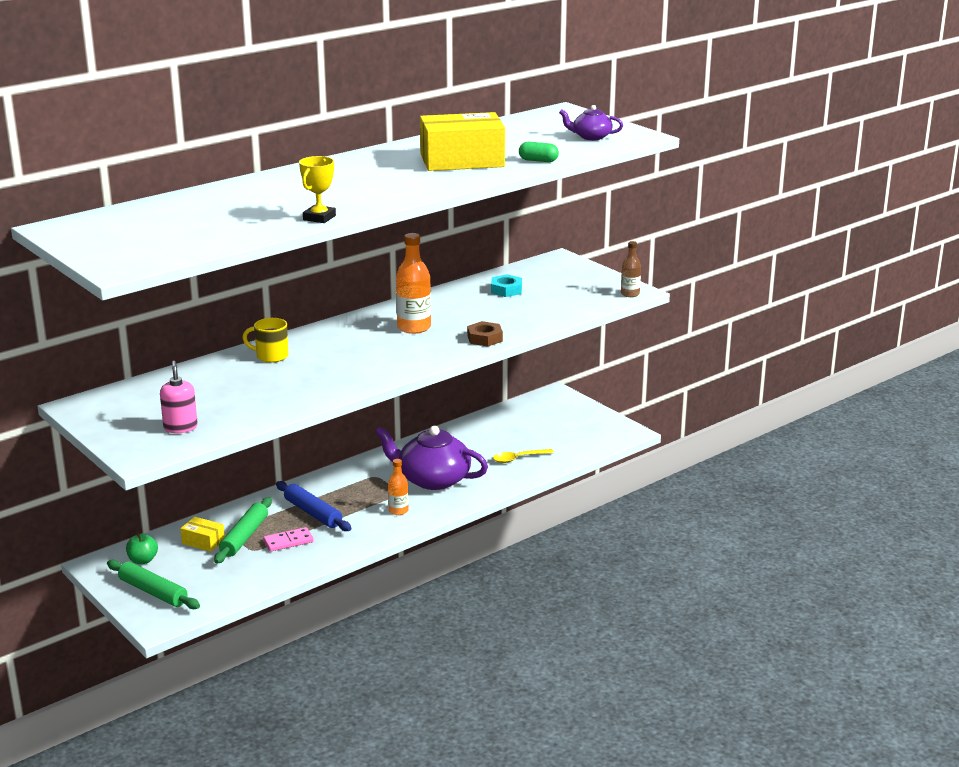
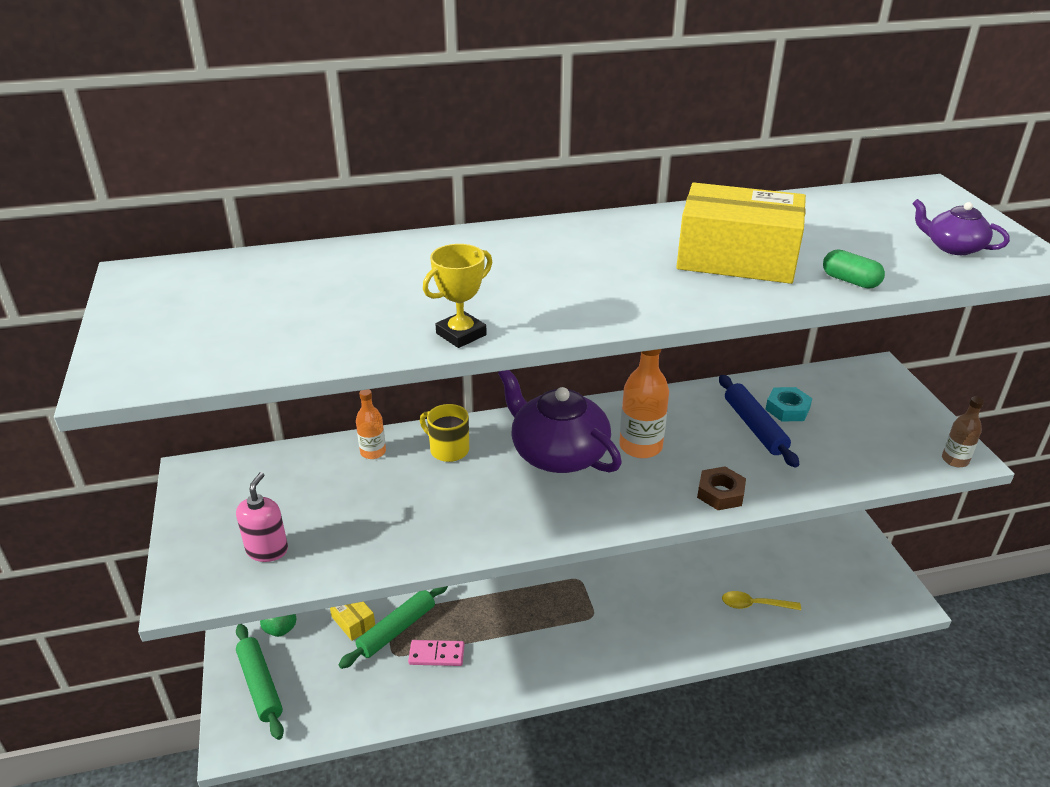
camera: 25 degrees right, 10 degrees up
blue rolling pin [276,481,351,531] -> blue rolling pin moved to [719,375,799,468]
purple teapot [375,426,488,490] -> purple teapot moved to [498,370,622,473]
orange bottle [388,459,408,515] -> orange bottle moved to [356,389,386,459]

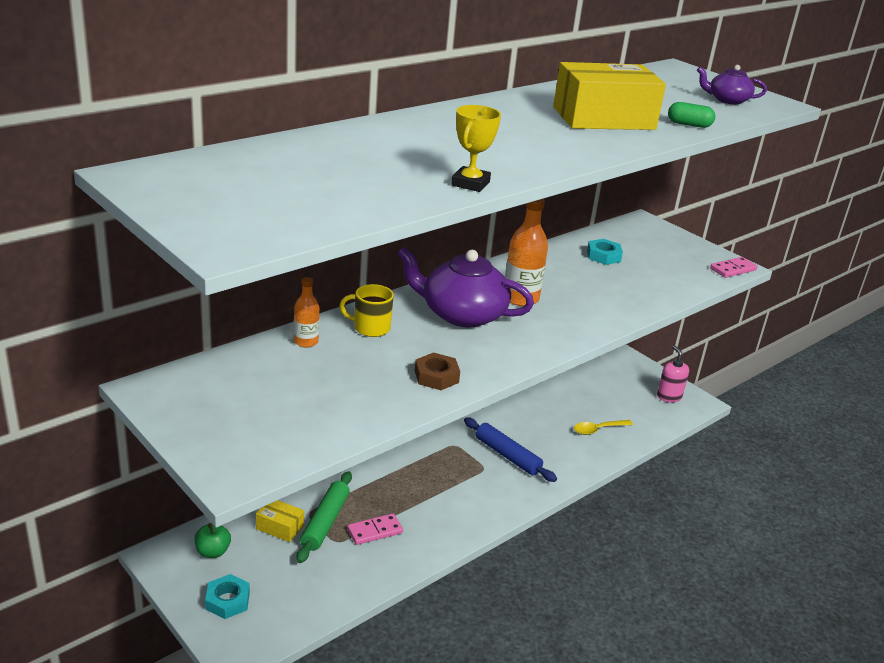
camera: 30 degrees left, 5 degrees down
pink soap dispenser [236,472,288,562] -> pink soap dispenser moved to [657,345,689,402]
green rolling pin [236,624,284,740] -> turquoise nut [205,574,250,619]
brown nut [697,466,746,510] -> brown nut moved to [415,353,460,390]
blue rolling pin [719,375,799,468] -> blue rolling pin moved to [464,417,557,482]
brown bottle [942,396,984,467] -> pink domino [710,257,758,278]

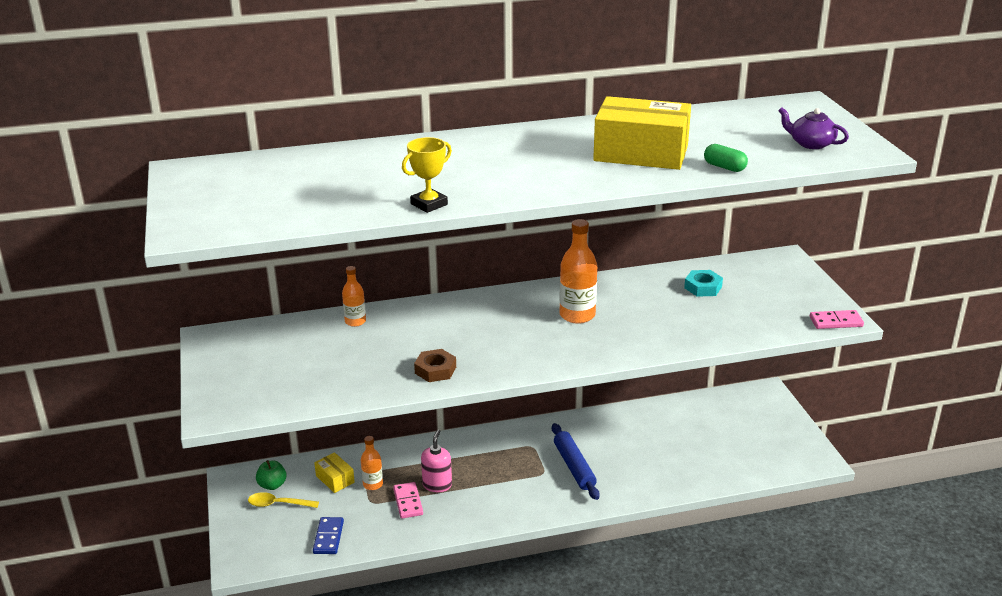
camera: 30 degrees right, 0 degrees up
turquoise nut [205,574,250,619] -> none
green rolling pin [297,471,352,563] -> orange bottle [361,436,383,490]
yellow mug [339,284,394,337] -> none
pink domino [347,513,403,545] -> pink domino turned 75 degrees clockwise [393,482,423,519]
purple teapot [397,247,534,328] -> none
yellow spoon [574,420,633,435] -> yellow spoon moved to [248,492,319,508]
pink soap dispenser [657,345,689,402] -> pink soap dispenser moved to [421,429,452,492]
none -> blue domino [313,517,344,554]

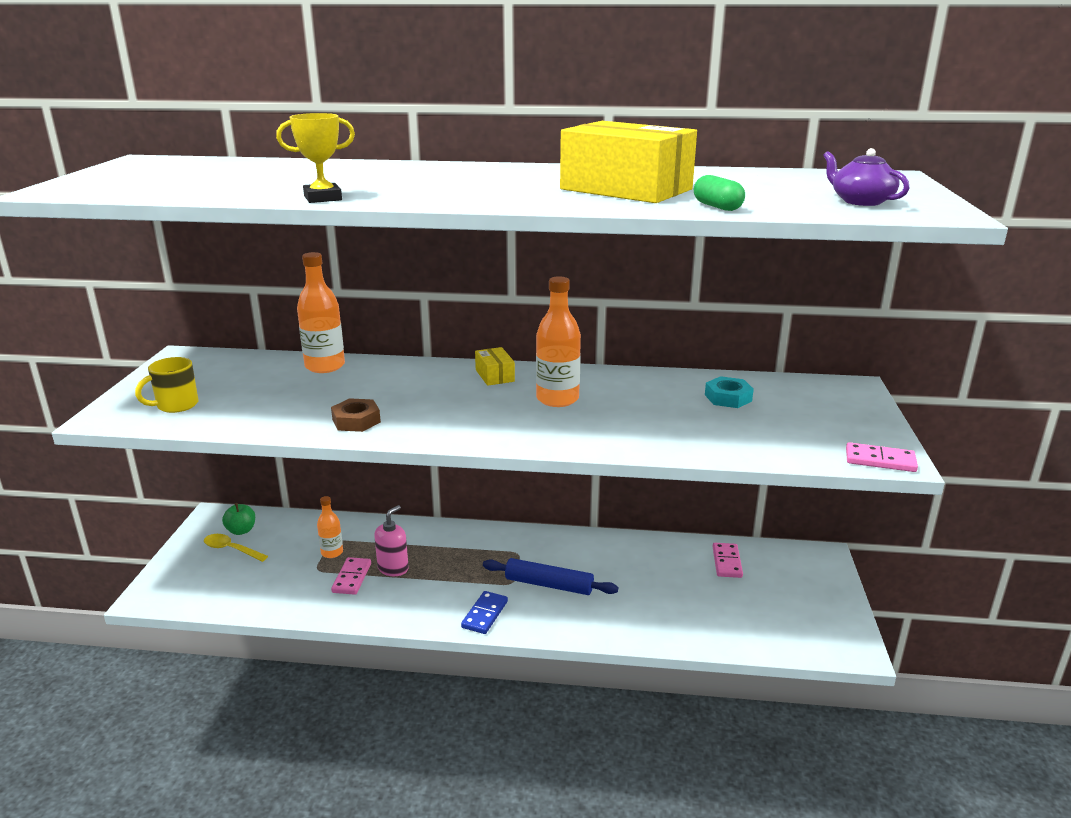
camera: 20 degrees right, 5 degrees down
blue domino [313,517,344,554] -> blue domino moved to [461,591,508,634]
yellow box [314,452,355,493] -> yellow box moved to [475,347,515,386]
orange bottle [342,266,366,327] -> orange bottle [297,252,345,373], size x1.70
blue rolling pin [552,423,600,500] -> blue rolling pin turned 75 degrees counterclockwise [483,558,618,595]
none -> yellow mug [135,357,199,413]
none -> pink domino [713,543,743,578]

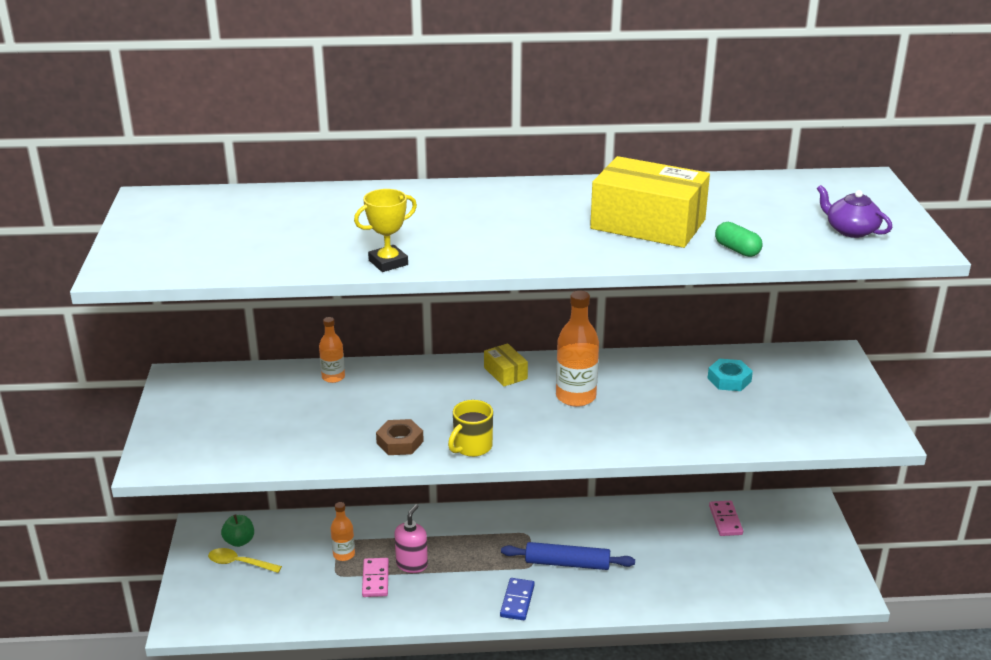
camera: 10 degrees left, 5 degrees up
yellow mug [135,357,199,413] -> yellow mug moved to [448,400,493,457]
orange bottle [297,252,345,373] -> orange bottle [319,317,345,383], size x0.59
pink domino [846,442,918,472] -> none

